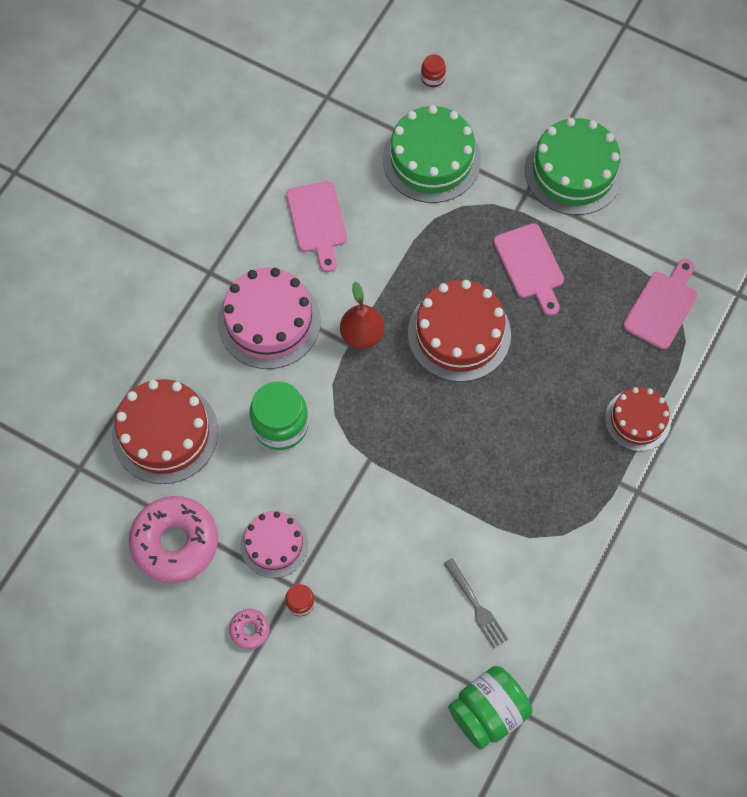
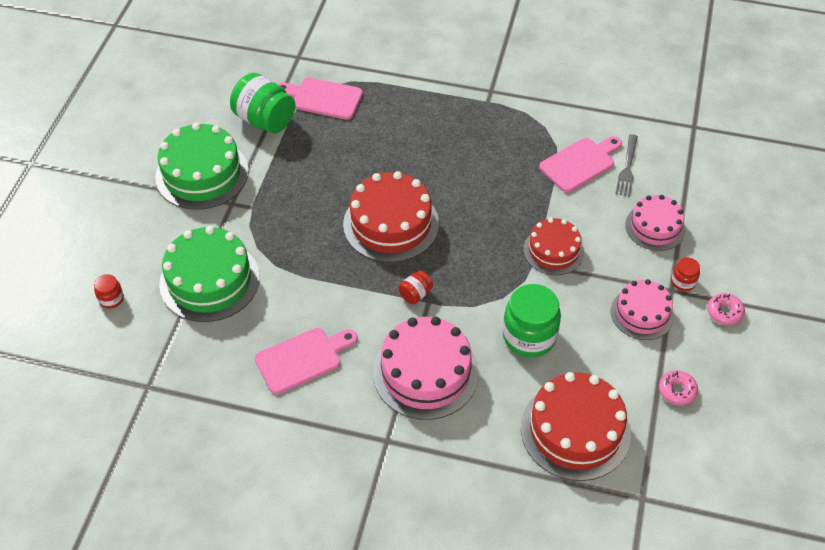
camera: 105 degrees left, 15 degrees down
pink donut [129,496,218,583] -> pink donut [659,370,698,405], size x0.45
red pear [340,282,385,349] -> red jar [398,270,433,304]
grey fork [444,558,508,648] -> grey fork turned 150 degrees clockwise [615,134,638,197]
green jar [448,666,532,750] -> green jar moved to [230,73,295,134]
pink cutting board [493,223,564,316] -> pink cutting board moved to [539,136,622,193]
red cake [605,387,671,451] -> red cake moved to [524,218,584,275]
none -> pink cake [625,195,686,251]

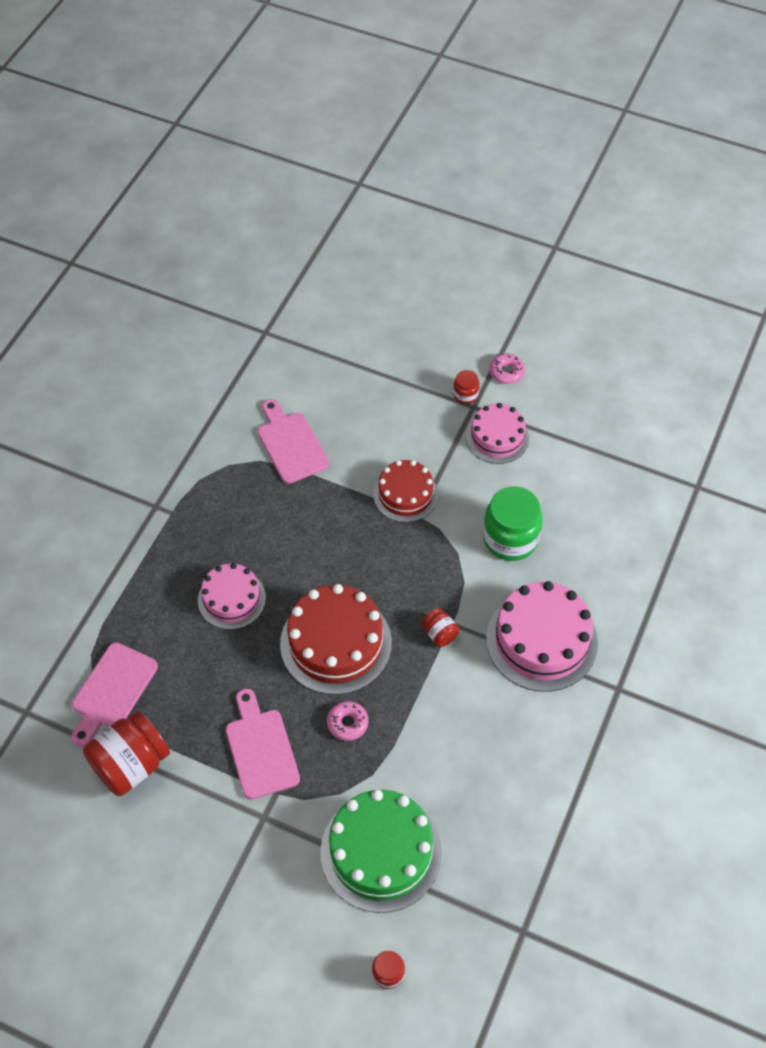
camera: 80 degrees left, 5 degrees up
green cake [155,122,249,210] -> none
green jar [230,73,295,134] -> red jar [83,711,170,796]
pink cutting board [255,328,358,394] -> pink cutting board moved to [226,689,300,799]
red cake [521,372,631,481] -> none
grey fork [615,134,638,197] -> none
pink cake [625,195,686,251] -> pink cake moved to [198,563,266,630]
pink donut [659,370,698,405] -> pink donut moved to [327,701,368,741]

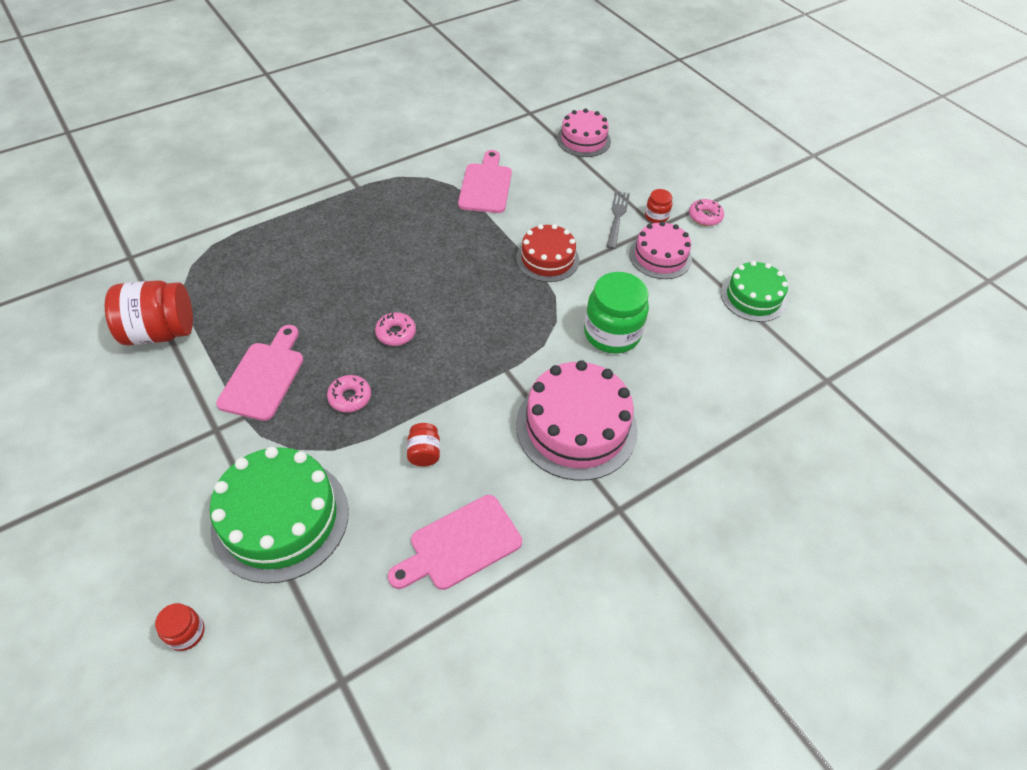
camera: 30 degrees right, 5 degrees down
pink cutting board [71,642,158,747] -> pink cutting board moved to [388,495,522,590]
pink cake [198,563,266,630] -> pink cake moved to [557,108,611,157]
red cake [280,584,392,695] -> pink donut [375,312,416,346]
red jar [422,608,459,647] -> red jar moved to [407,423,440,466]
none -> grey fork [606,191,630,249]
none -> green cake [721,261,788,322]

